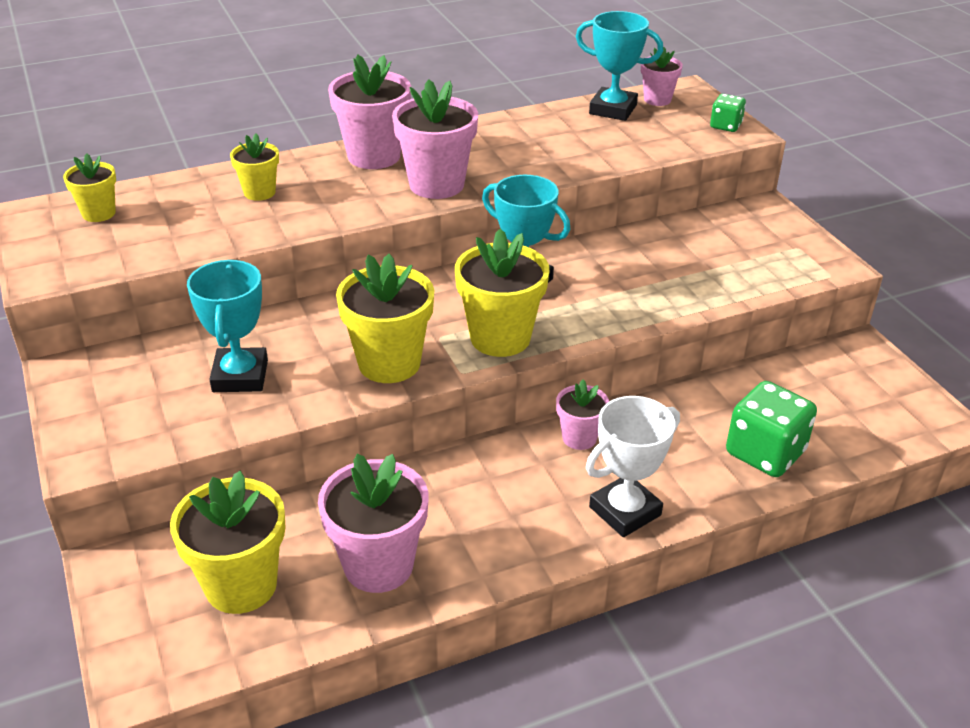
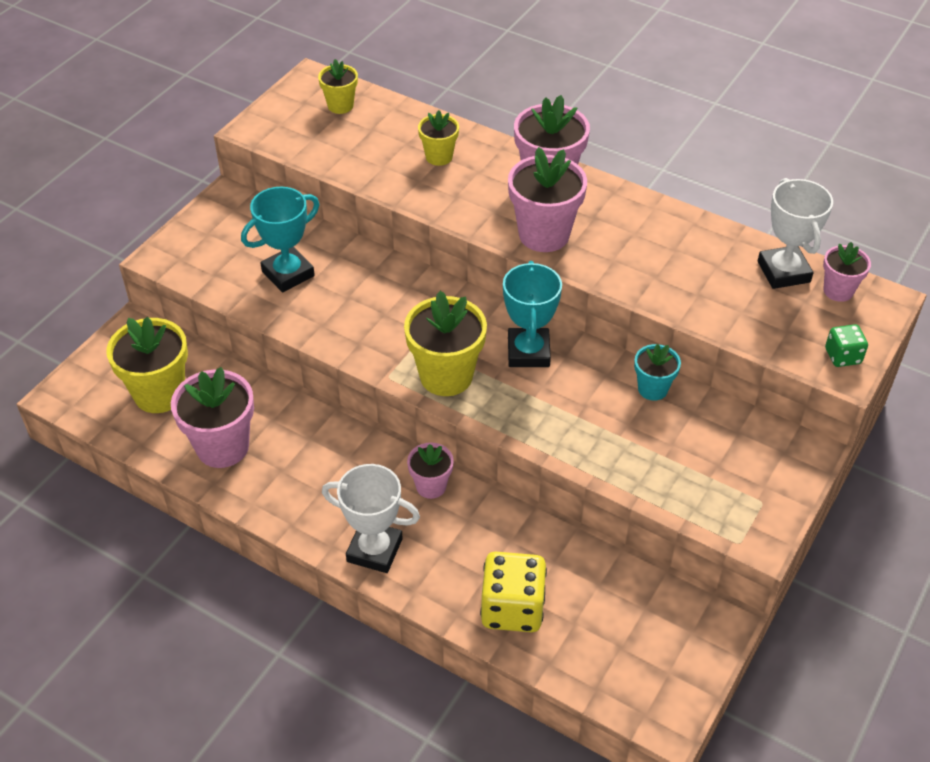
camera: 55 degrees right, 10 degrees up
yellow flower pot [336,254,434,383] -> none
turquoise trophy [576,11,663,121] -> white trophy [758,178,833,289]
green dice [726,381,817,477] -> yellow dice [480,551,547,632]
none -> turquoise flower pot [634,344,681,401]

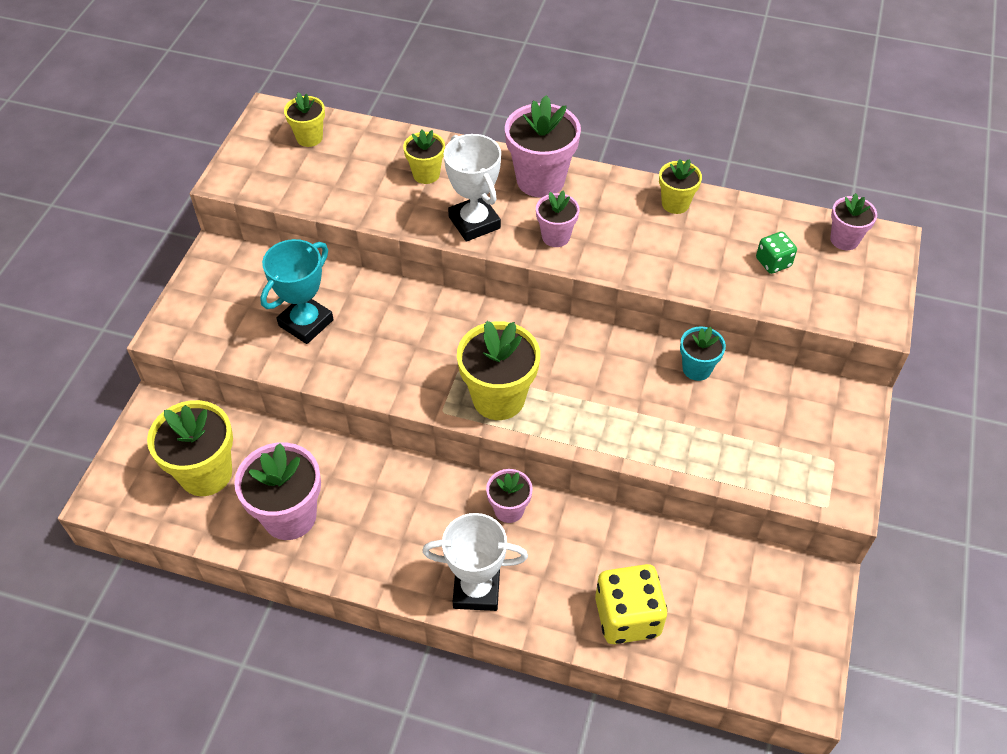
camera: 15 degrees left, 5 degrees up
turquoise trophy [503,261,562,367] -> none
pink flower pot [508,147,587,252] -> pink flower pot [536,190,579,247], size x0.56
white trophy [758,178,833,289] -> white trophy moved to [444,134,501,242]
green dice [825,324,868,367] -> green dice moved to [756,231,797,274]
none -> yellow flower pot [659,159,702,214]

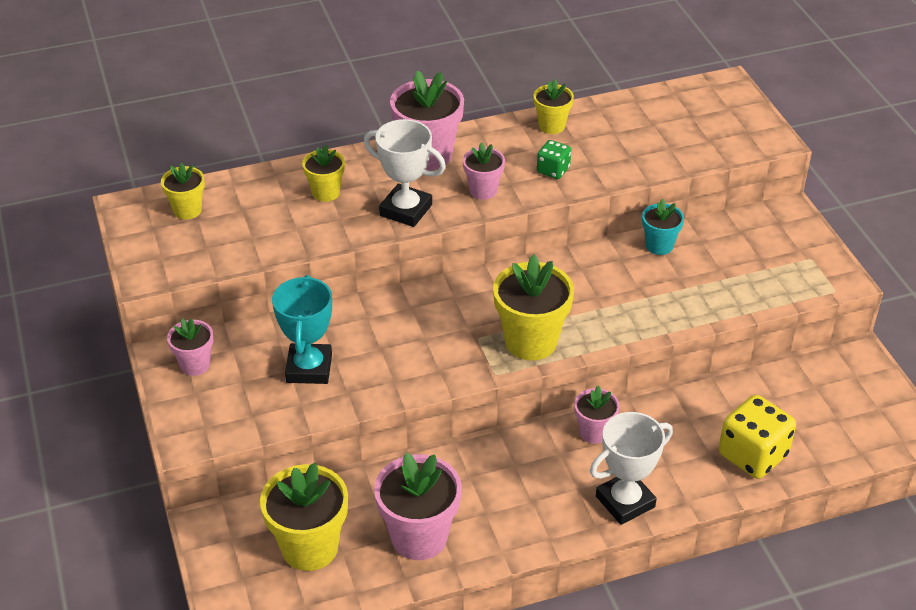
camera: 35 degrees left, 10 degrees down
green dice [756,231,797,274] -> green dice moved to [537,140,571,179]
pink flower pot [830,193,877,250] -> pink flower pot moved to [167,319,213,376]

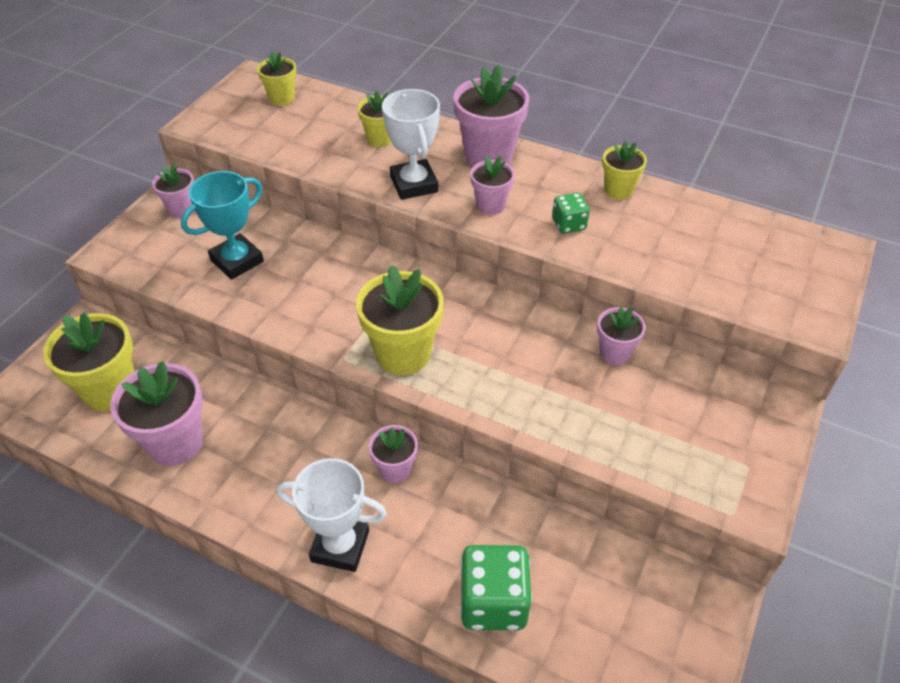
camera: 45 degrees right, 5 degrees up
turquoise flower pot [642,199,684,255] -> pink flower pot [597,307,646,365]
yellow dice [719,395,796,479] -> green dice [460,545,532,630]

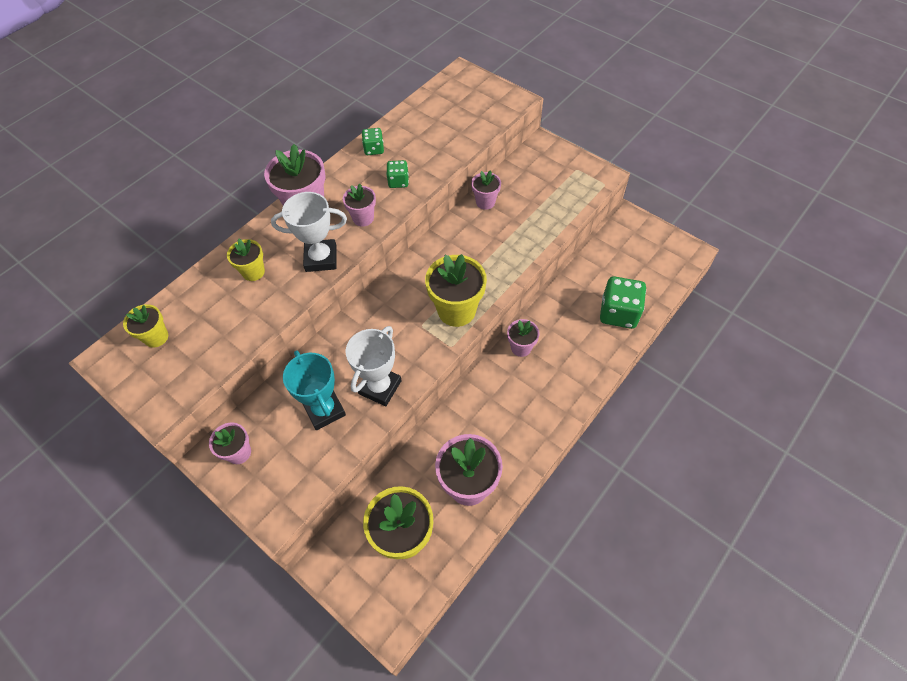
camera: 75 degrees left, 10 degrees up
white trophy [277,458,387,572] -> white trophy moved to [346,326,402,406]
yellow flower pot [602,141,647,200] -> green dice [362,128,384,155]

